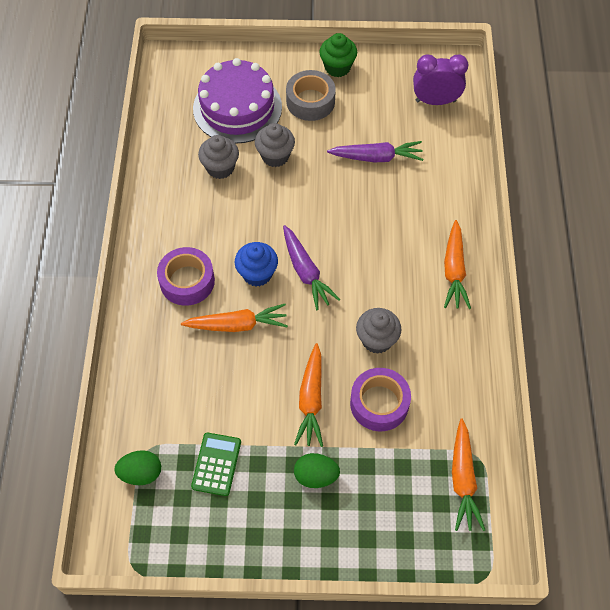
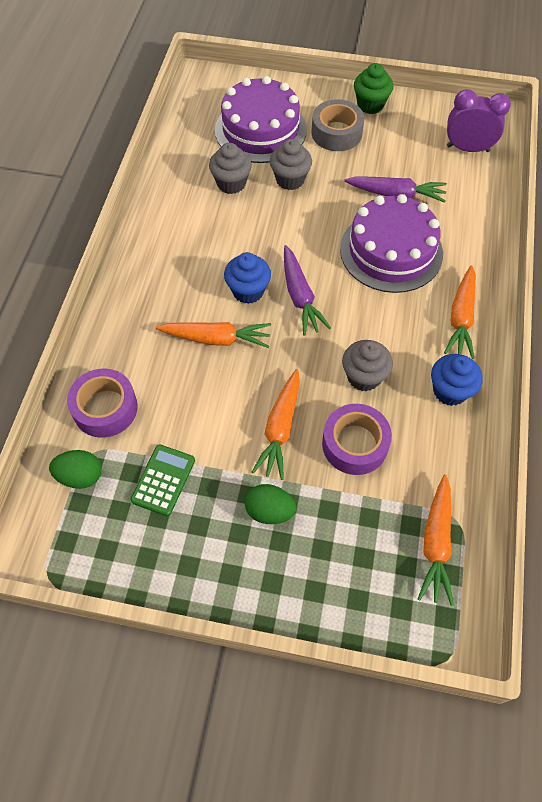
camera: 10 degrees right, 0 degrees up
purple tape [157,247,215,306] -> purple tape moved to [67,369,138,438]
none -> purple cake [340,194,443,293]
none -> blue cupcake [431,354,483,406]

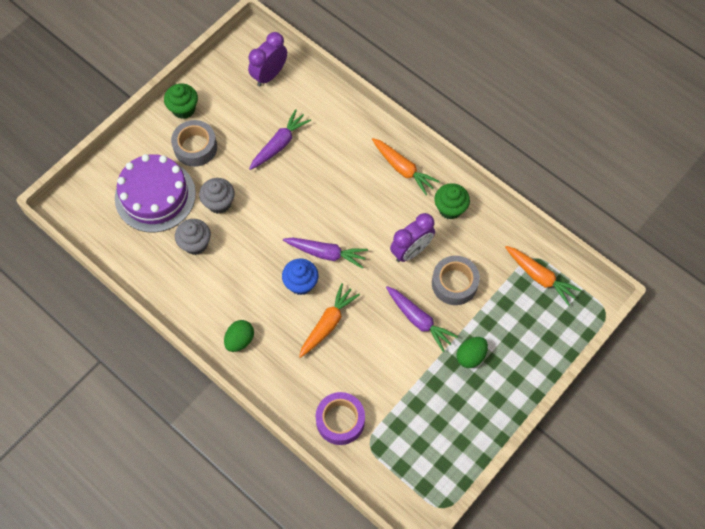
camera: 60 degrees left, 5 degrees up
green egg [49,450,102,489] -> green egg moved to [224,320,254,352]
green calculator [130,444,195,516] -> none
orange carrot [252,369,300,480] -> purple carrot [386,286,458,352]
purple tape [322,404,392,475] -> grey tape [432,256,480,305]
purple cake [340,194,443,293] -> none
grey cupcake [342,340,393,392] -> purple clock [390,213,435,262]
blue cupcake [431,354,483,406] -> green cupcake [435,183,470,220]

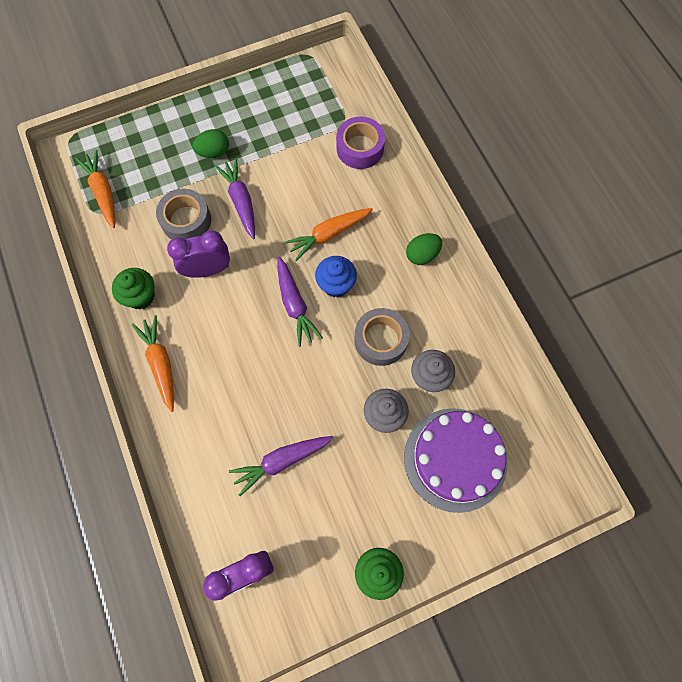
camera: 155 degrees left, 5 degrees up
grey tape [171,120,217,167] -> grey tape moved to [354,308,410,366]
purple carrot [283,237,368,269] -> purple carrot turned 150 degrees counterclockwise [277,256,323,347]

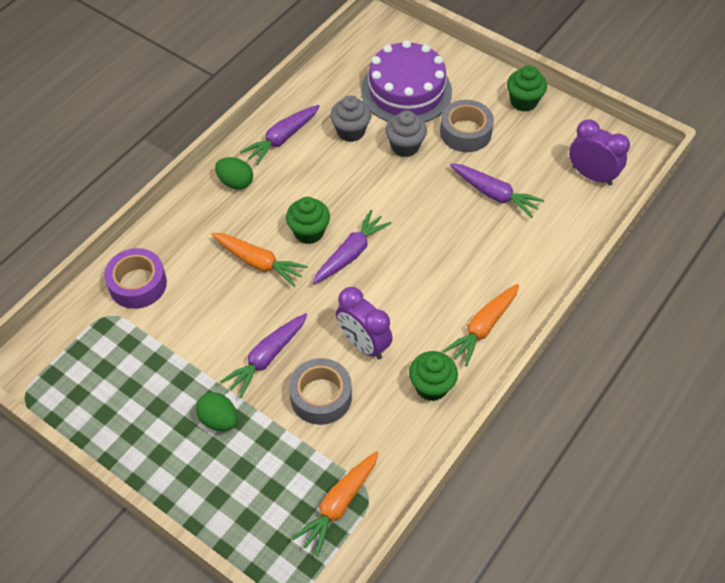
camera: 120 degrees left, 15 degrees down
blue cupcake [315,256,357,298] -> green cupcake [286,197,330,244]
grey tape [354,308,410,366] -> grey tape moved to [440,100,494,152]
none -> purple carrot [240,105,320,165]

